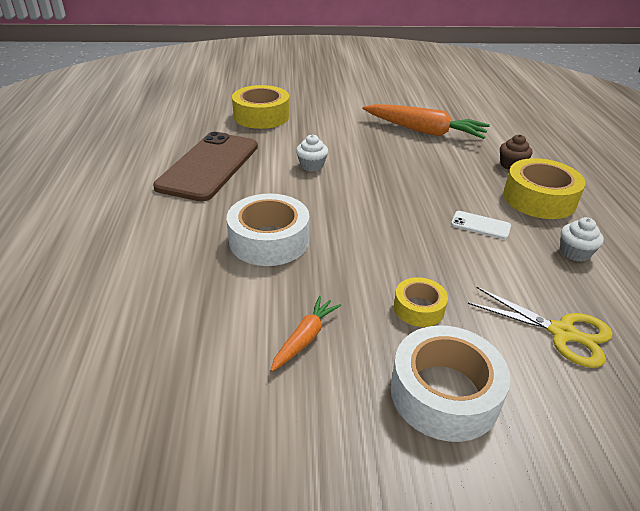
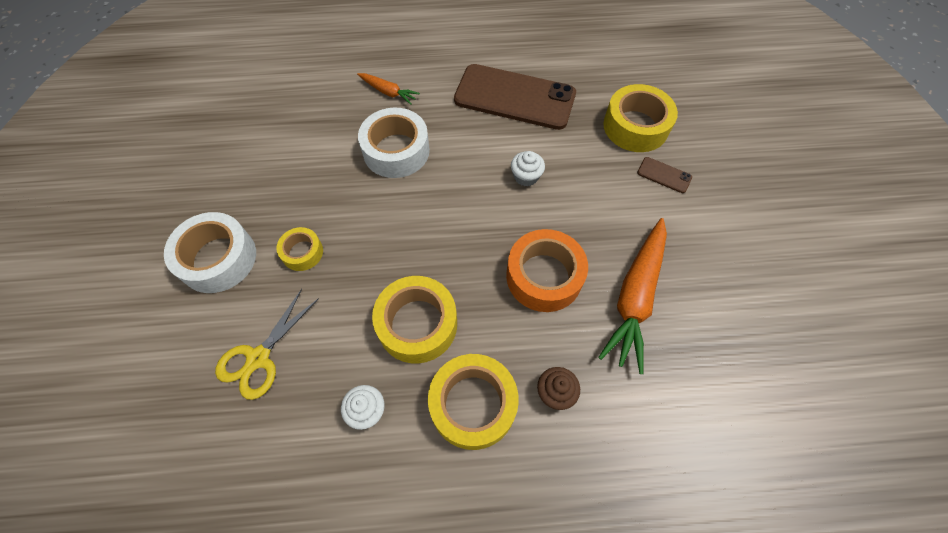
camera: 90 degrees right, 25 degrees up
orange carrot [271,296,341,372] -> orange carrot moved to [357,73,420,105]
white phone [451,211,511,239] -> yellow tape [372,276,457,363]
none -> orange tape [506,229,588,312]
none -> brown phone [637,157,692,193]

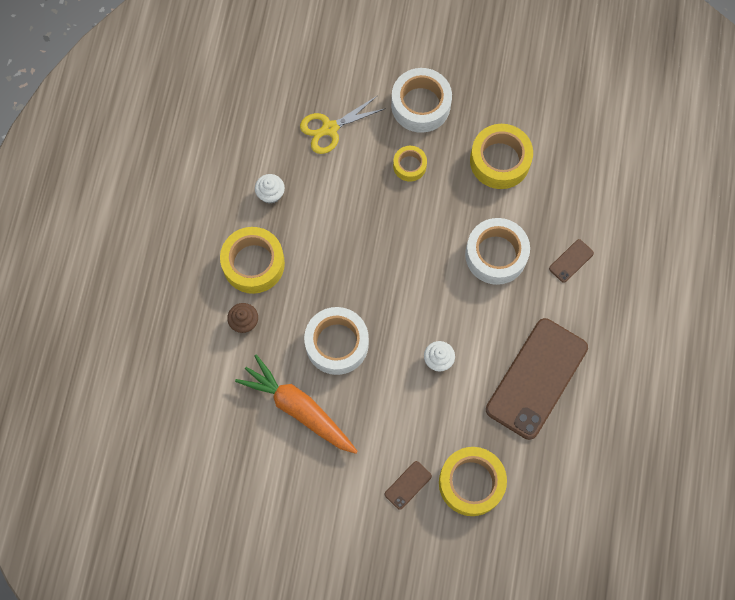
camera: 105 degrees right, 10 degrees up
yellow scissors [215,289,319,400] -> yellow scissors turned 75 degrees counterclockwise [300,96,386,154]
orange carrot [357,73,420,105] -> brown phone [549,239,594,283]
yellow tape [372,276,457,363] -> yellow tape moved to [470,124,533,189]
orange tape [506,229,588,312] -> white tape [304,307,369,375]

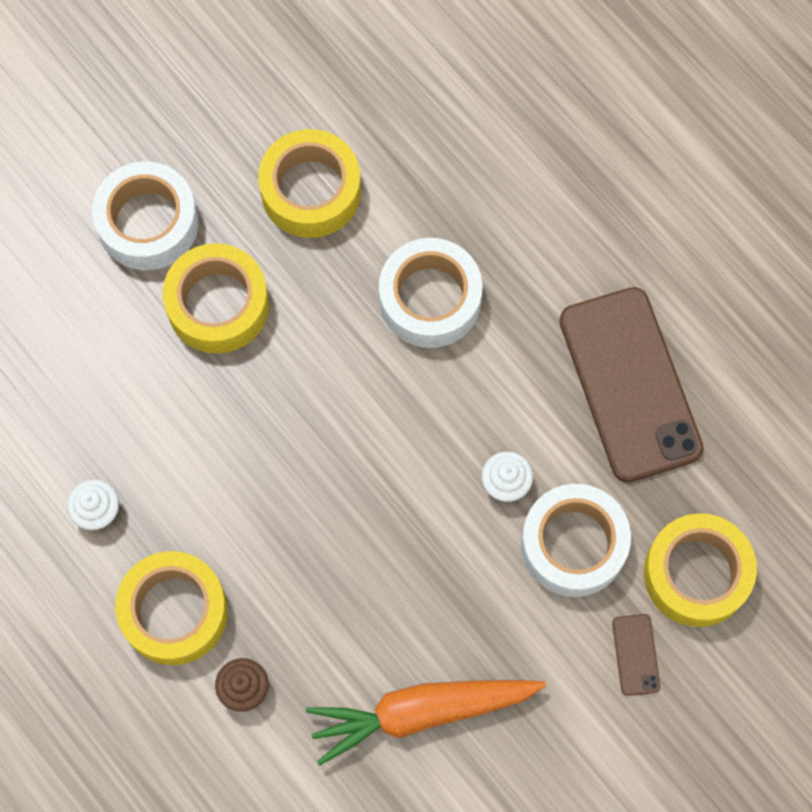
camera: 50 degrees left, 0 degrees up
yellow scissors [300,96,386,154] -> none
white tape [304,307,369,375] -> white tape moved to [521,484,631,597]
yellow tape [393,146,427,181] -> yellow tape [163,243,269,354], size x1.82
brown phone [549,239,594,283] -> none

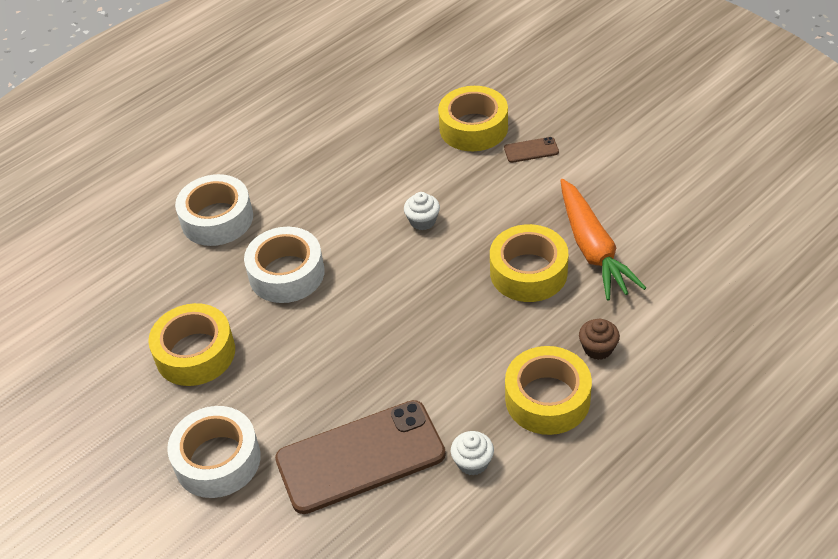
camera: 90 degrees left, 25 degrees down
yellow tape [163,243,269,354] -> yellow tape moved to [490,224,568,302]
white tape [521,484,631,597] -> white tape moved to [175,174,253,246]
brown phone [559,287,704,482] -> brown phone moved to [275,400,446,514]

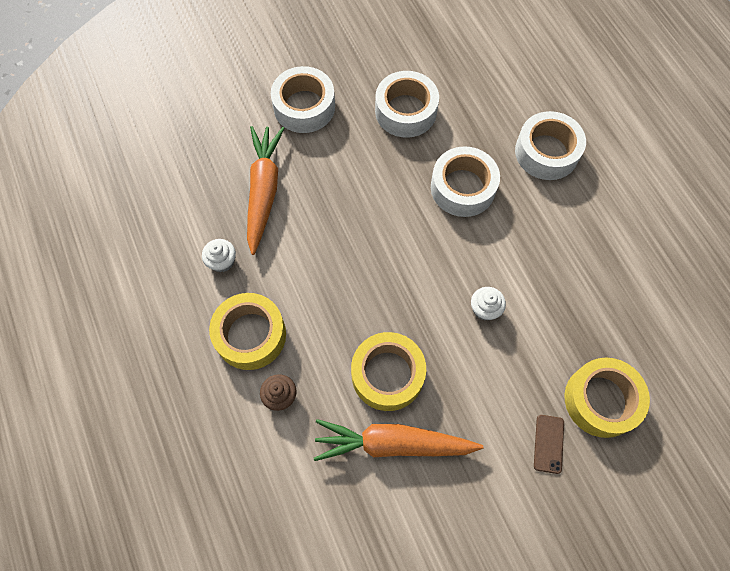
camera: 105 degrees right, 20 degrees up
yellow tape [148,303,235,386] -> white tape [375,71,439,138]
brown phone [275,400,446,514] -> orange carrot [247,126,285,255]

